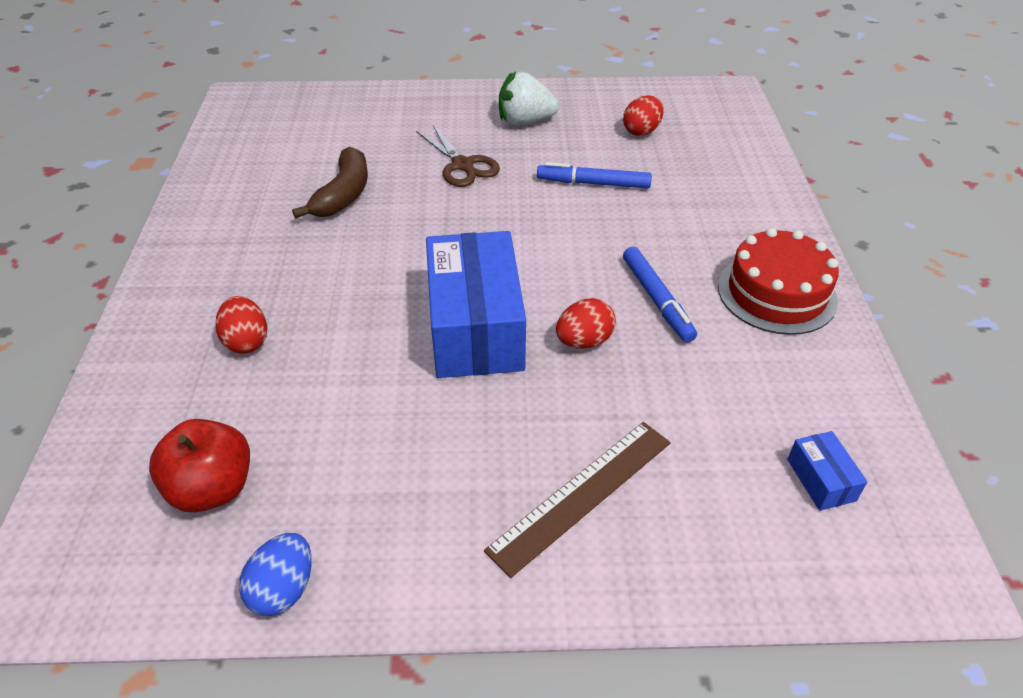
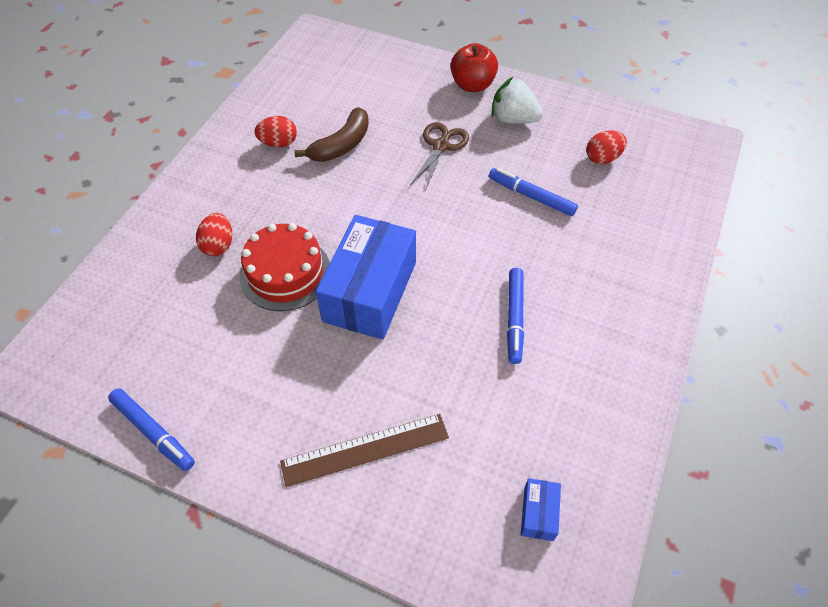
camera: 25 degrees right, 10 degrees up
red apple [149,419,250,512] -> red apple moved to [450,43,498,92]
blue egg [239,533,312,616] -> blue marker [108,388,195,471]
brown scissors [416,125,500,187] -> brown scissors turned 150 degrees counterclockwise [410,122,469,191]
red egg [556,298,616,348] -> red egg moved to [255,116,297,147]
red cake [718,228,839,335] -> red cake moved to [240,223,330,311]

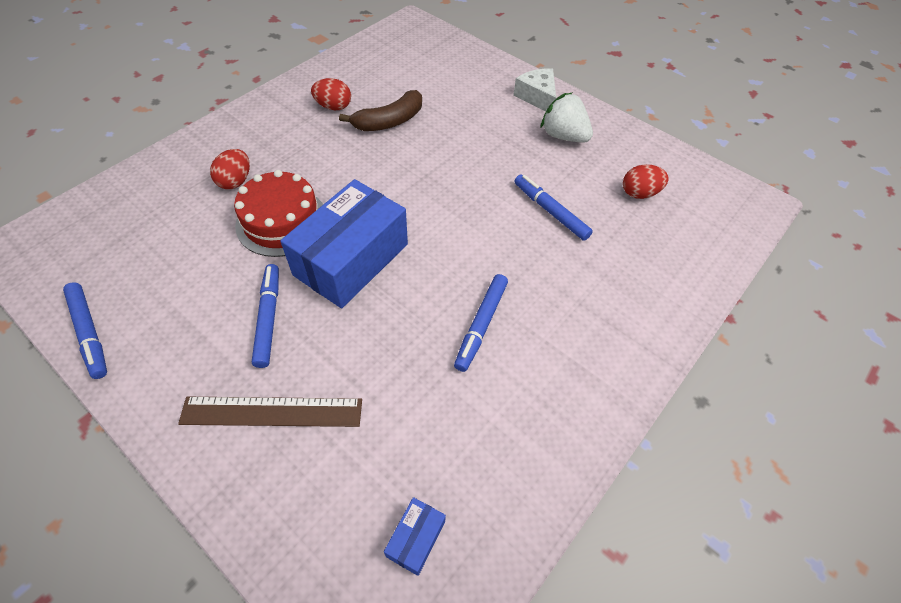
camera: 15 degrees right, 0 degrees up
brown scissors [410,122,469,191] -> none
red apple [450,43,498,92] -> white cheese [513,68,556,111]
none -> blue marker [252,264,279,368]

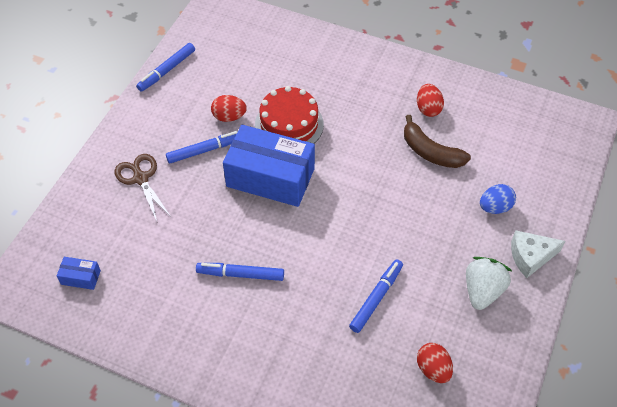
camera: 75 degrees right, 0 degrees up
brown ruler [178,397,362,427] -> brown scissors [115,154,171,221]
red egg [210,149,250,189] -> red egg moved to [211,95,247,122]
white cheese [513,68,556,111] -> white cheese turned 150 degrees counterclockwise [511,230,565,278]
none -> blue egg [480,184,516,214]

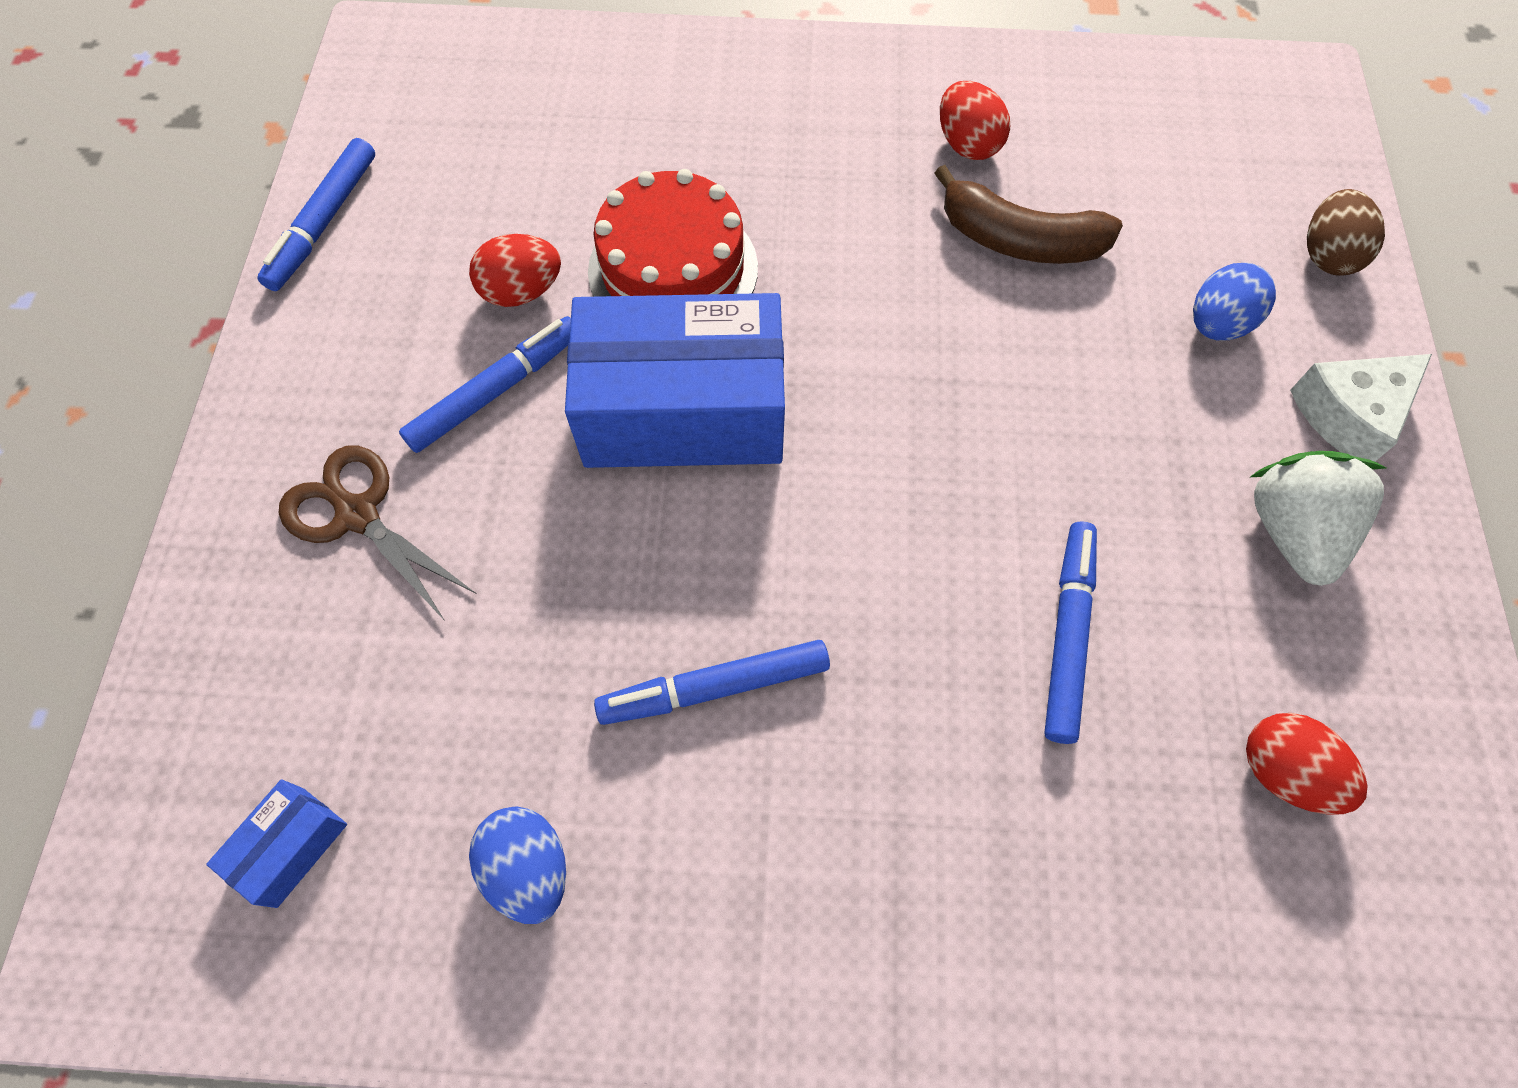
camera: 20 degrees left, 10 degrees up
blue box [57,257,101,290] -> blue box turned 45 degrees counterclockwise [206,779,347,908]
none -> blue egg [469,806,566,924]
none -> brown egg [1307,189,1385,276]

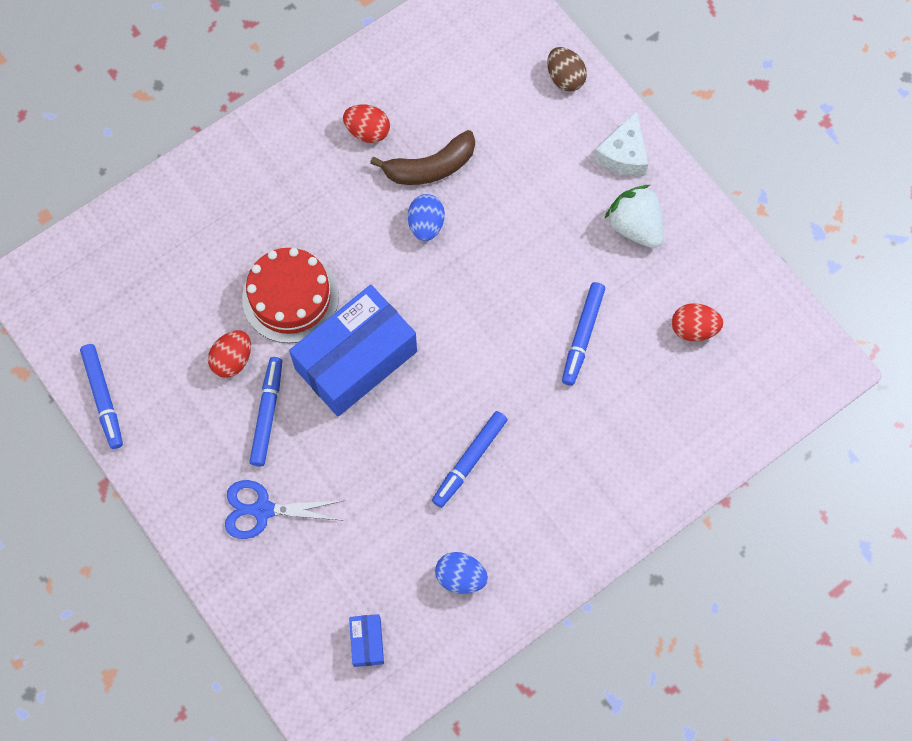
camera: 40 degrees left, 5 degrees up
brown scissors [279,445,475,621] -> blue scissors [225,480,345,539]
blue marker [1044,522,1097,744] -> blue marker turned 135 degrees counterclockwise [562,282,605,386]
blue egg [1193,263,1276,340] -> blue egg moved to [408,194,445,241]

